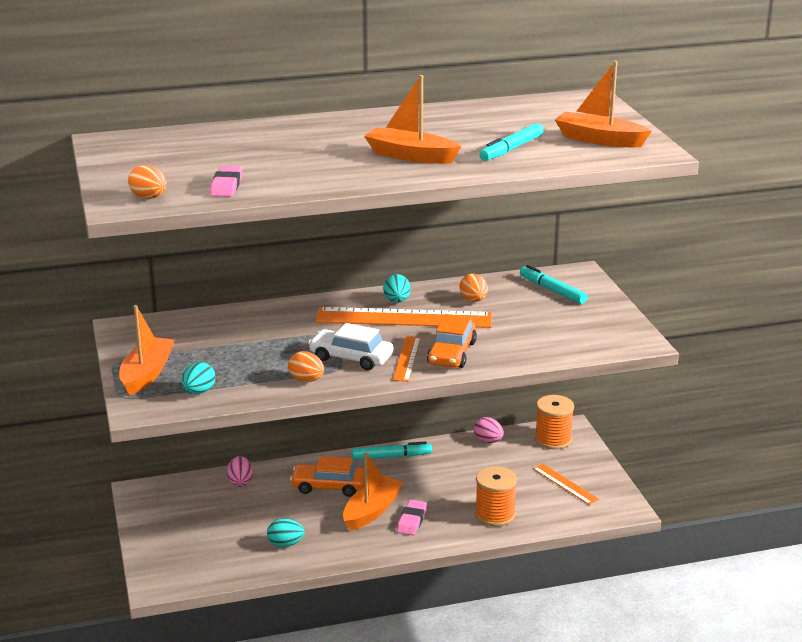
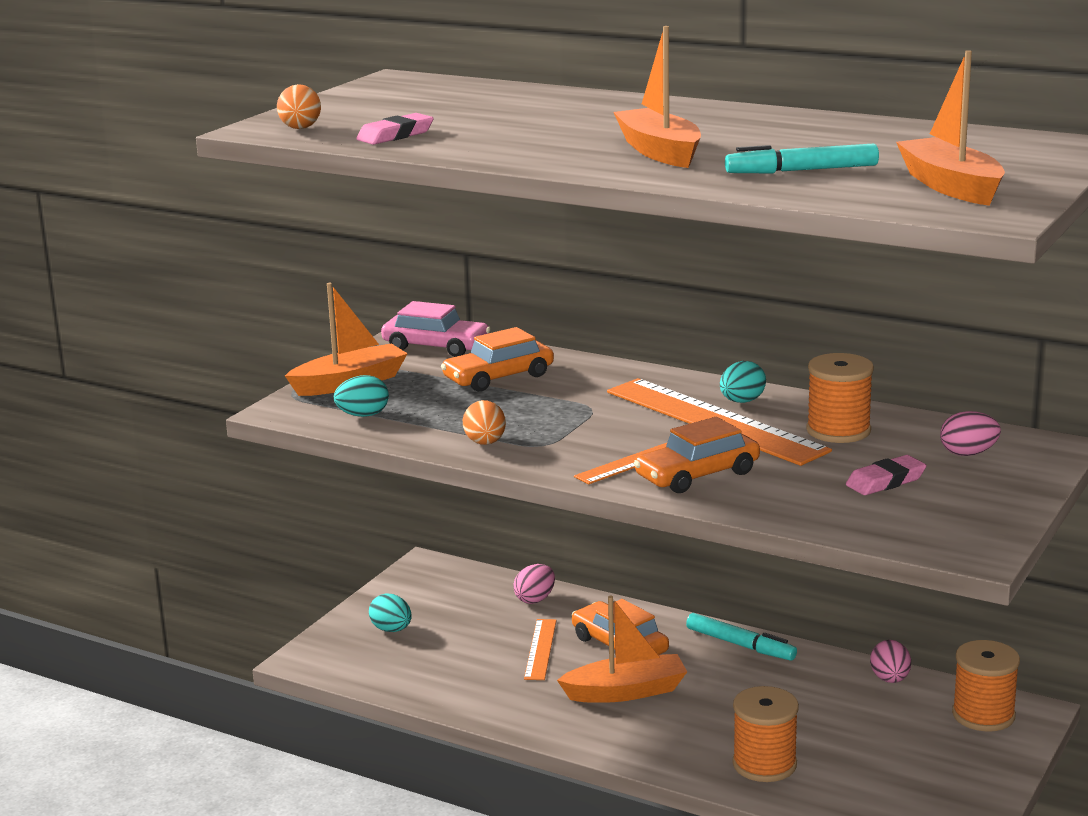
camera: 45 degrees right, 5 degrees down
turquoise egg [267,518,304,547] -> turquoise egg moved to [369,594,412,632]
white car [308,323,393,370] -> none
pink eraser [397,500,427,536] -> pink eraser moved to [846,455,926,495]
orange egg [459,274,488,302] -> orange spool [806,353,874,443]
turquoise marker [520,265,587,304] -> pink egg [940,411,1001,456]
orange ruler [533,464,599,505] -> orange ruler moved to [524,619,557,680]
none -> pink car [381,301,491,357]
none -> orange car [441,327,554,392]

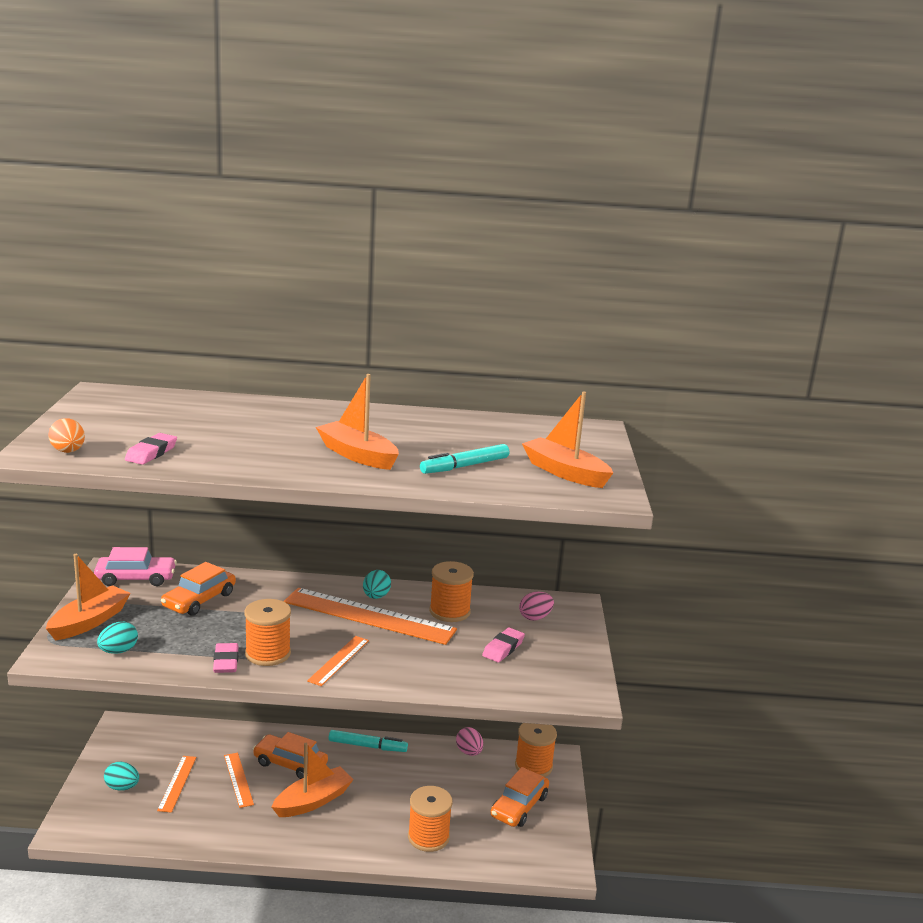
camera: 30 degrees left, 0 degrees up
orange egg [463,400,506,445] -> pink eraser [213,643,239,673]
pink egg [513,564,555,604] -> none
orange car [634,417,760,493] -> orange car moved to [490,767,549,827]
none -> orange ruler [157,756,196,813]
none -> orange spool [245,599,291,666]

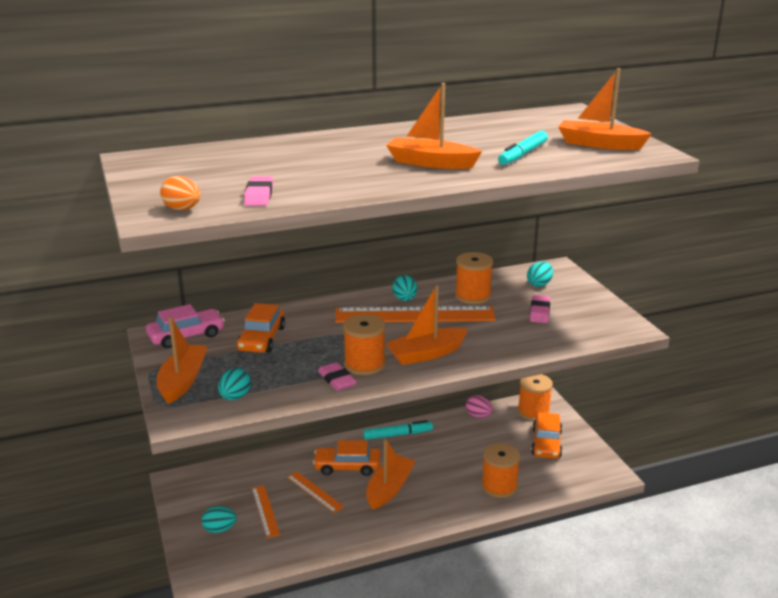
camera: 20 degrees left, 5 degrees up
orange ruler [307,636,369,686] -> orange boat [386,285,469,365]
pink egg [519,592,554,621] -> turquoise egg [527,261,553,287]

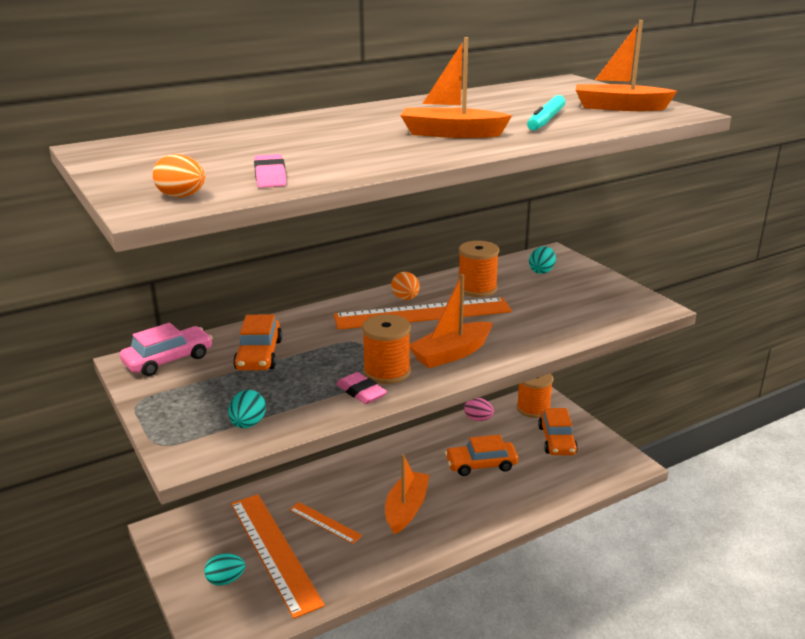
camera: 10 degrees left, 0 degrees up
orange boat [157,316,207,404] -> none
orange ruler [252,485,280,538] -> orange ruler [231,494,325,619], size x2.04
orange car [313,440,380,476] -> orange car moved to [445,435,518,476]
turquoise marker [363,420,433,440] -> none
turquoise egg [392,275,417,301] -> orange egg [391,272,420,300]
orange spool [482,443,520,498] -> none
pink eraser [530,295,550,323] -> none

